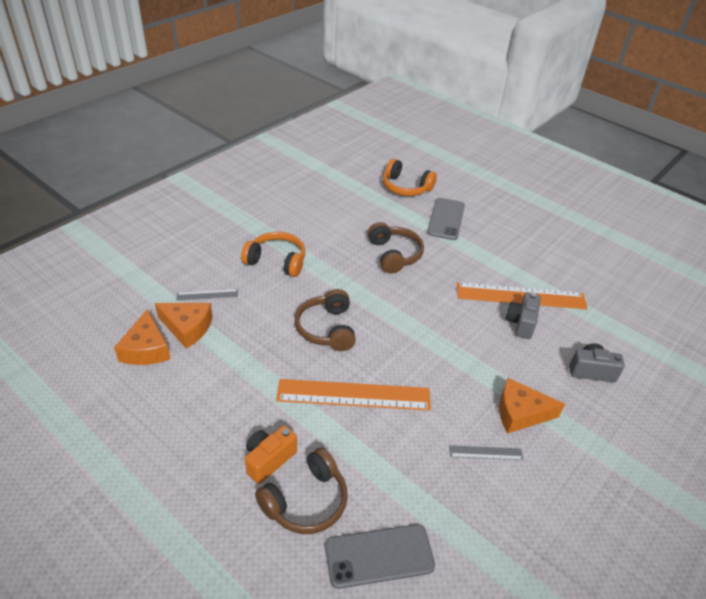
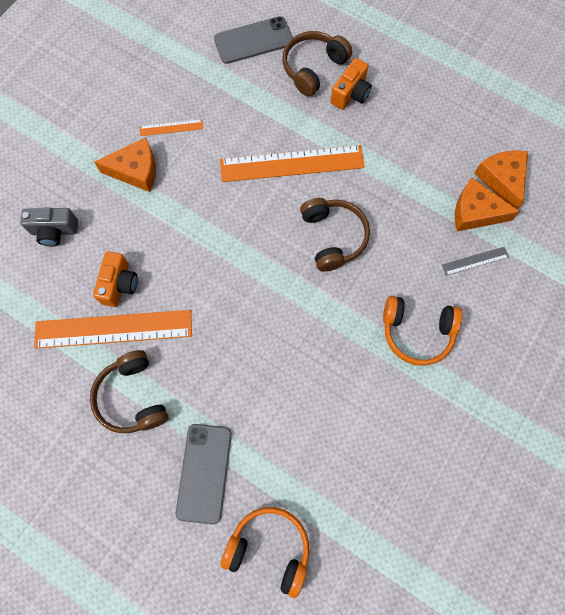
camera: 175 degrees right, 30 degrees up
brown headphones [368,222,424,274] -> brown headphones moved to [90,350,169,433]
grey ruler [449,445,523,460] -> orange ruler [140,119,203,136]
grey camera [506,292,541,339] -> orange camera [93,251,138,307]

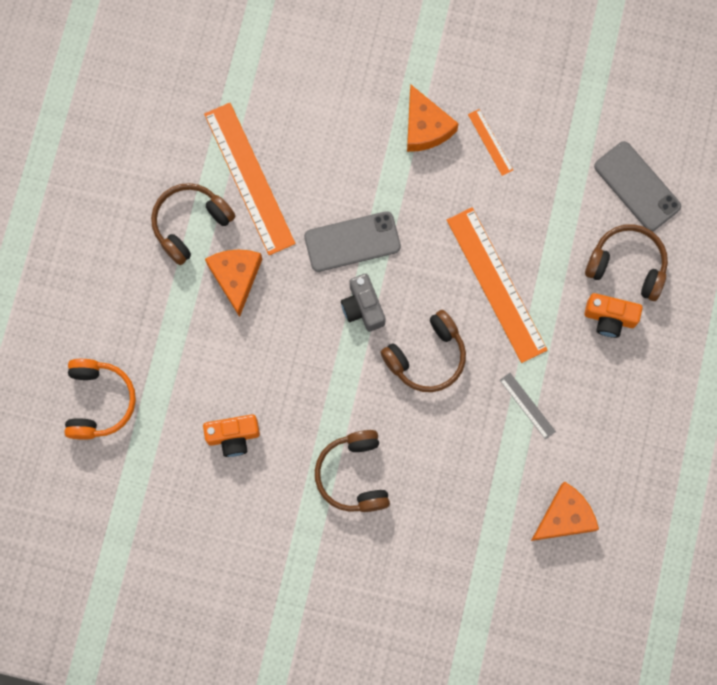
camera: 70 degrees right, 5 degrees up
grey camera [20,208,78,246] -> grey camera moved to [341,274,386,332]
orange camera [93,251,138,307] -> orange camera moved to [203,414,260,457]
grey phone [176,424,232,525] -> grey phone moved to [304,211,401,272]
orange headphones [383,296,462,366] -> brown headphones [315,430,390,512]
grey ruler [442,247,509,276] -> grey ruler moved to [500,373,556,440]
orange cheese [455,177,520,231] -> orange cheese moved to [205,250,262,317]

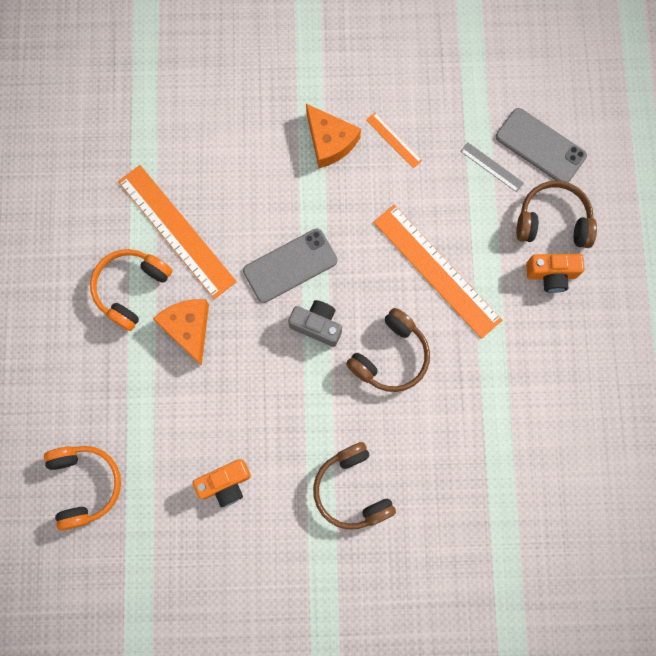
camera: 15 degrees left, 0 degrees up
brown headphones [151,183,236,265] -> orange headphones [90,249,172,331]
grey camera [341,274,386,332] -> grey camera turned 150 degrees clockwise [288,300,342,347]
grey ruler [500,373,556,440] -> grey ruler moved to [460,142,524,192]
orange cheese [531,481,599,541] -> none

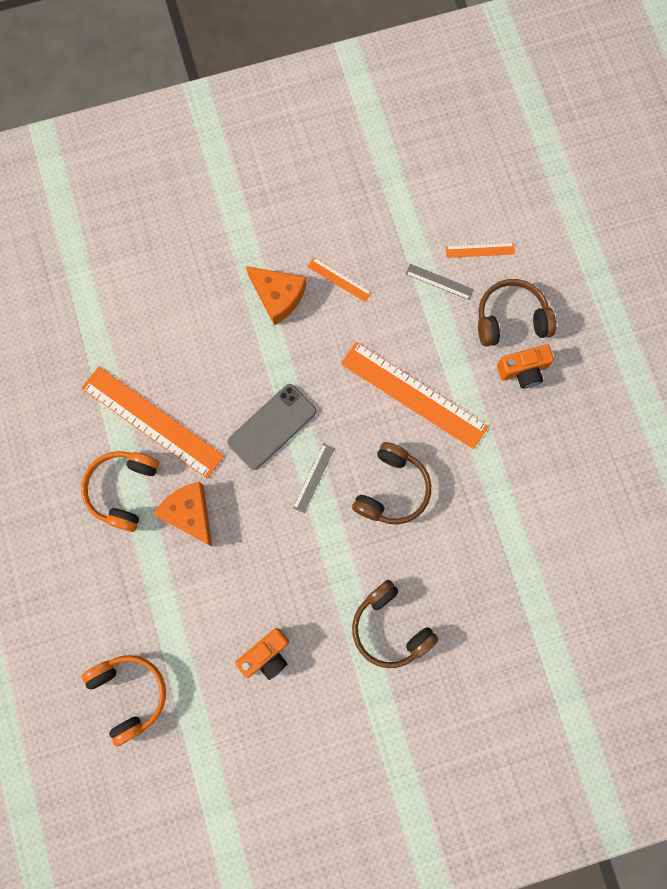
camera: 15 degrees left, 0 degrees up
grey camera [288,300,342,347] -> grey ruler [293,443,335,513]
grey phone [496,108,587,183] -> orange ruler [446,243,515,258]

